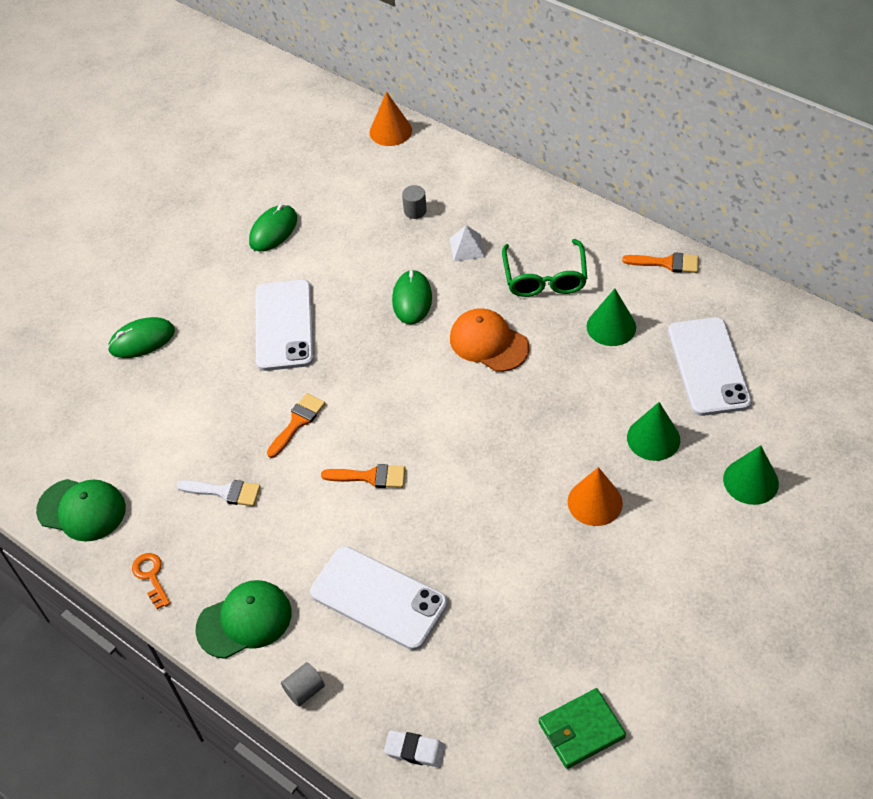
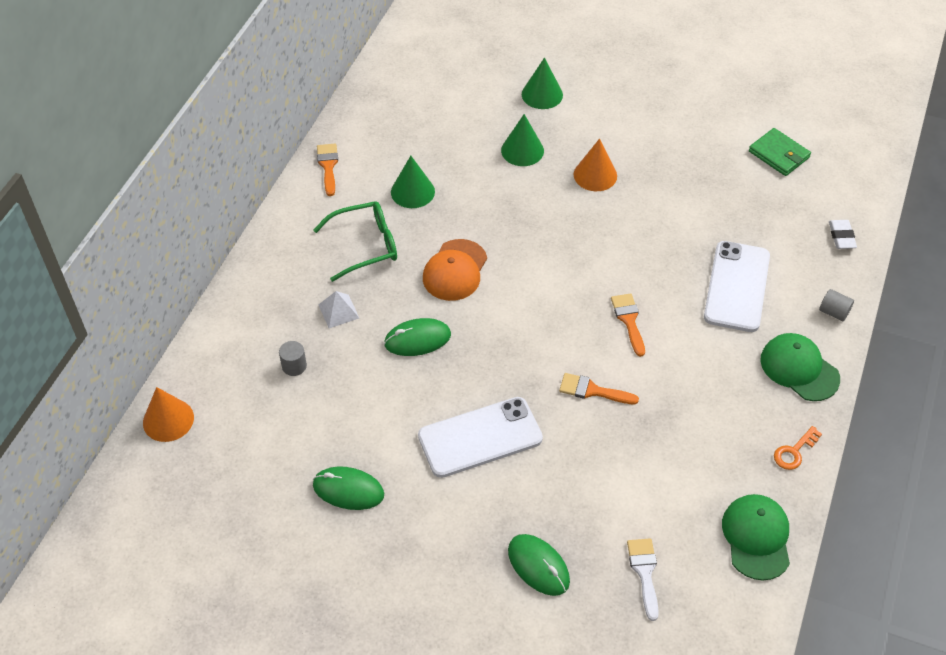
camera: 110 degrees left, 0 degrees up
white brush [177,480,260,506] -> white brush moved to [627,539,659,621]
white phone [668,317,752,416] -> none

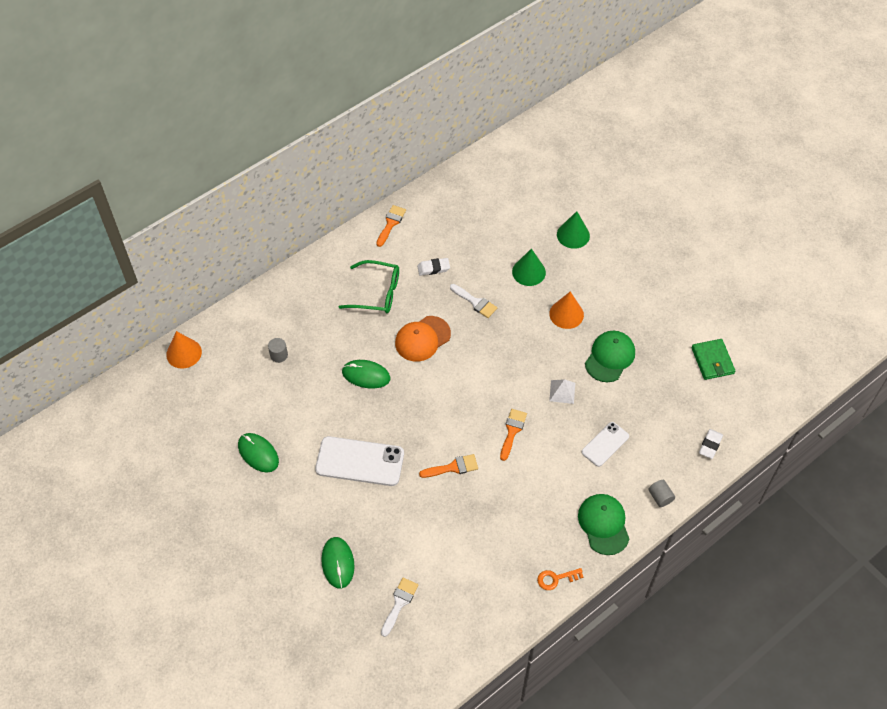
camera: 30 degrees right, 5 degrees up
white pyramid [318,291,359,328] -> white pyramid moved to [549,379,575,404]
green cone [391,156,435,208] -> white eraser [417,258,450,276]
orange brush [559,373,639,404] -> orange brush turned 120 degrees clockwise [419,454,478,478]
white phone [704,241,770,332] -> white phone [581,422,629,467], size x0.59
green cap [722,494,790,580] -> green cap moved to [585,331,635,382]
none -> white brush [450,284,497,318]

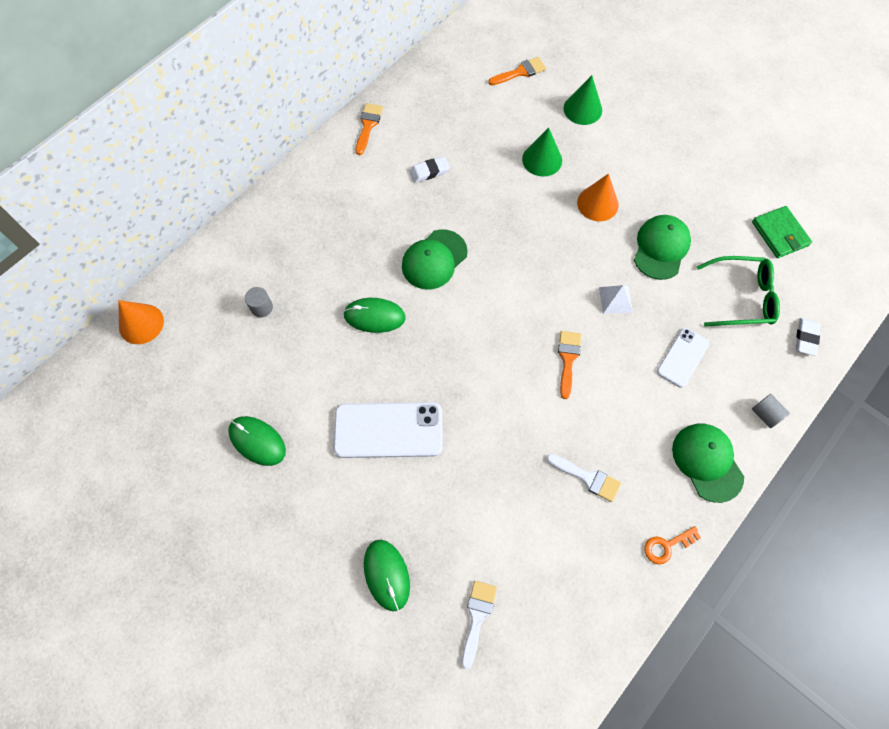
camera: 10 degrees left, 10 degrees up
green glasses [339,260,399,313] -> green glasses moved to [697,256,780,327]
orange cap [395,316,451,361] -> green cap [402,229,468,290]
orange brush [419,454,478,478] -> orange brush moved to [488,57,546,85]
white brush [450,284,497,318] -> white brush moved to [546,454,621,502]

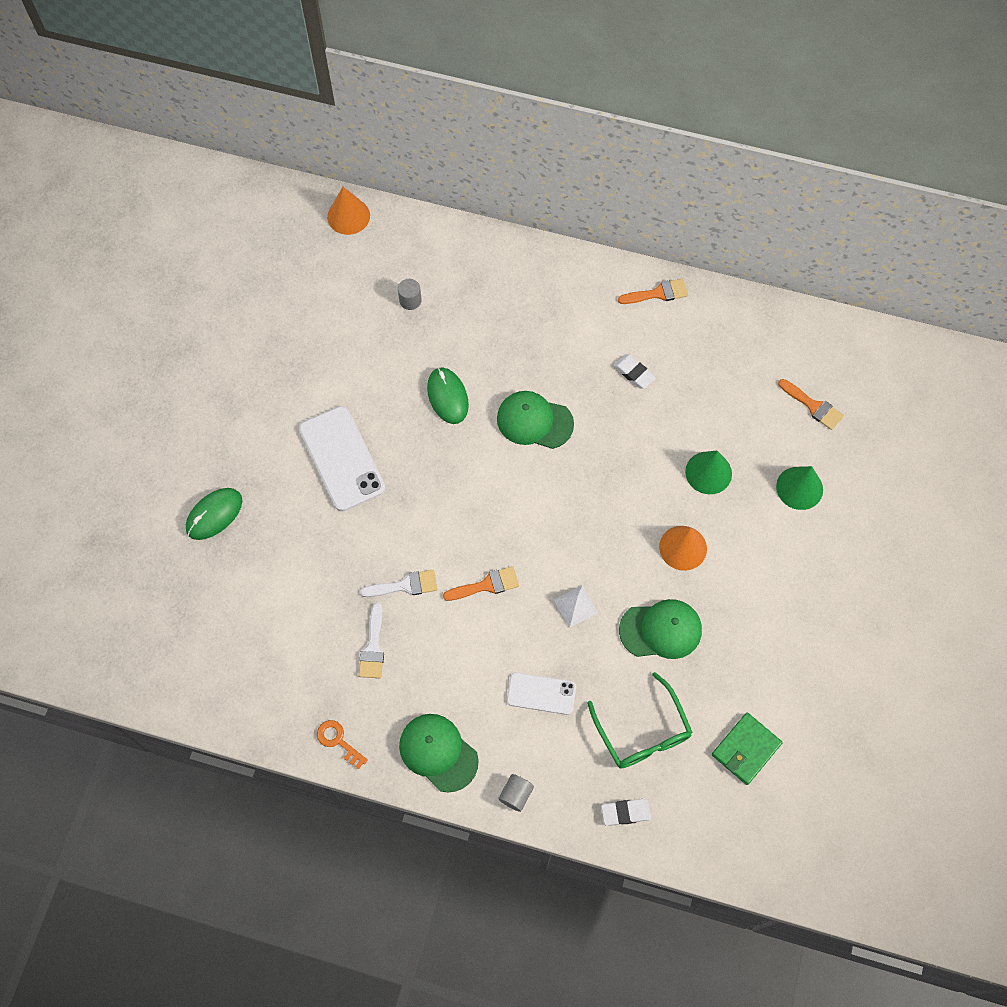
camera: 65 degrees right, 0 degrees up
green mouse [228,416,286,466] -> none
white brush [462,581,497,669] -> white brush moved to [360,570,437,597]
green cap [672,424,744,503] -> green cap turned 90 degrees counterclockwise [399,714,479,793]

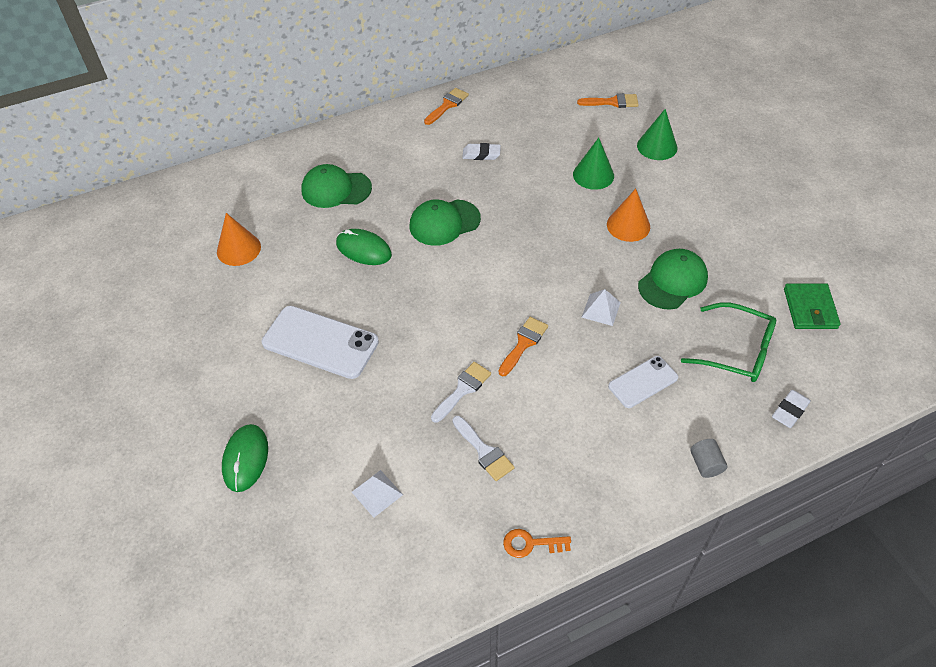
camera: 40 degrees left, 15 degrees down
orange cone [327,187,370,235] -> orange cone moved to [217,213,261,266]
grey cylinder [398,279,422,310] -> none
green cap [399,714,479,793] -> green cap moved to [301,164,372,208]
none -> white pyramid [352,470,403,518]

